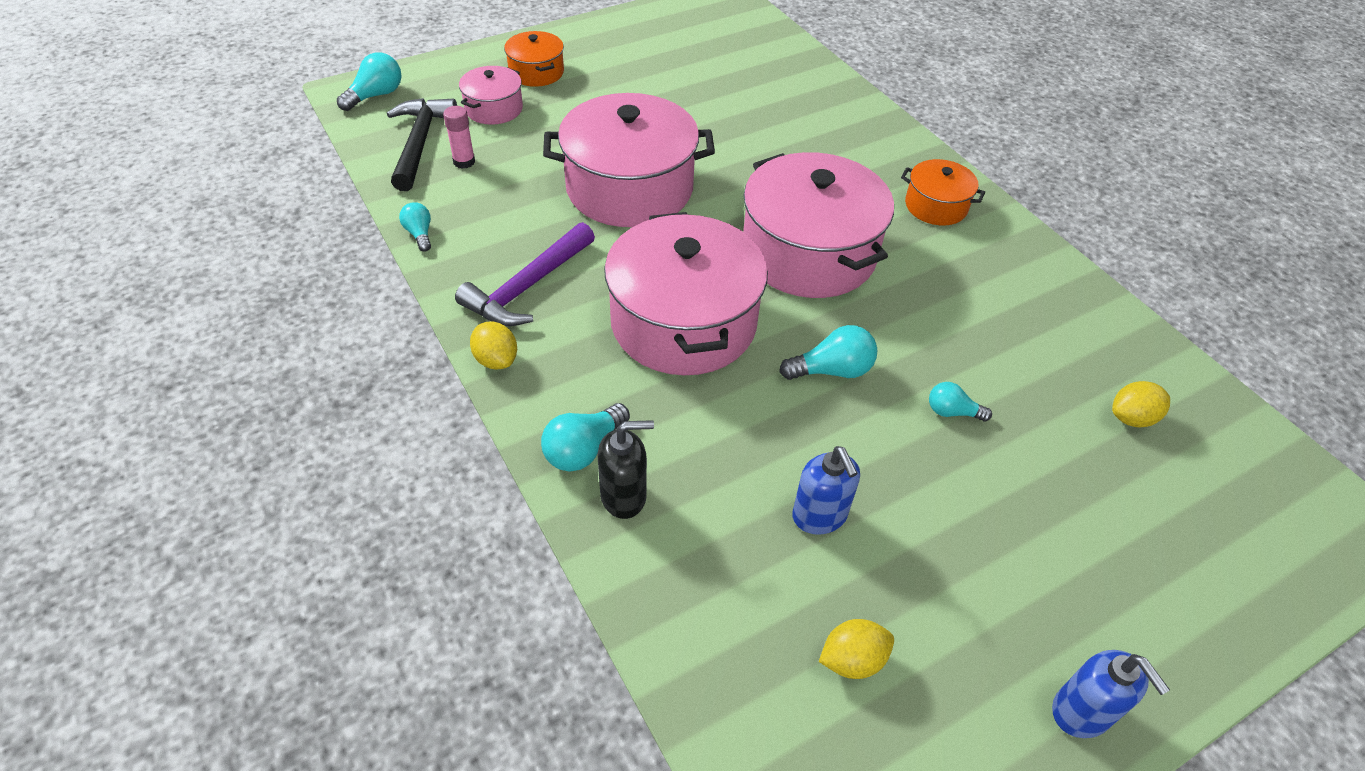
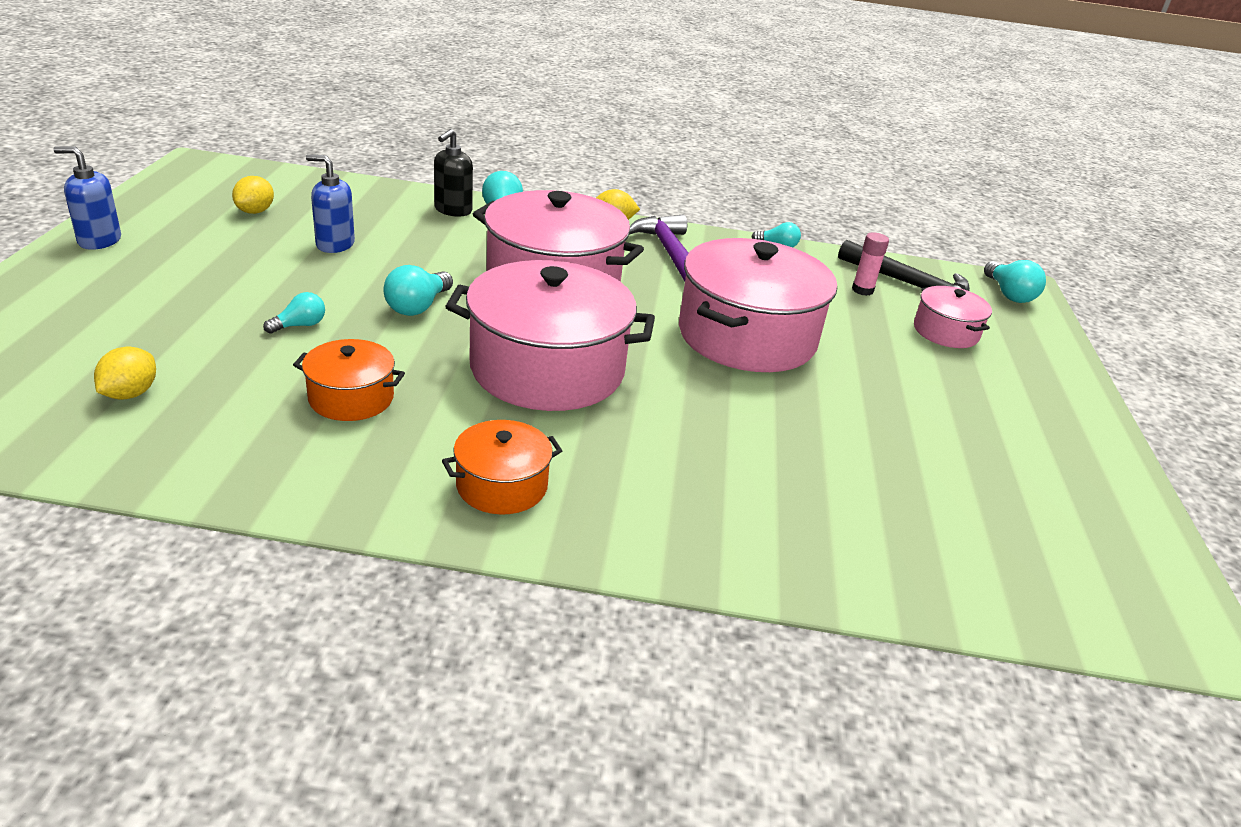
camera: 125 degrees right, 15 degrees down
orange pot [504,31,564,87] -> orange pot moved to [293,339,405,421]

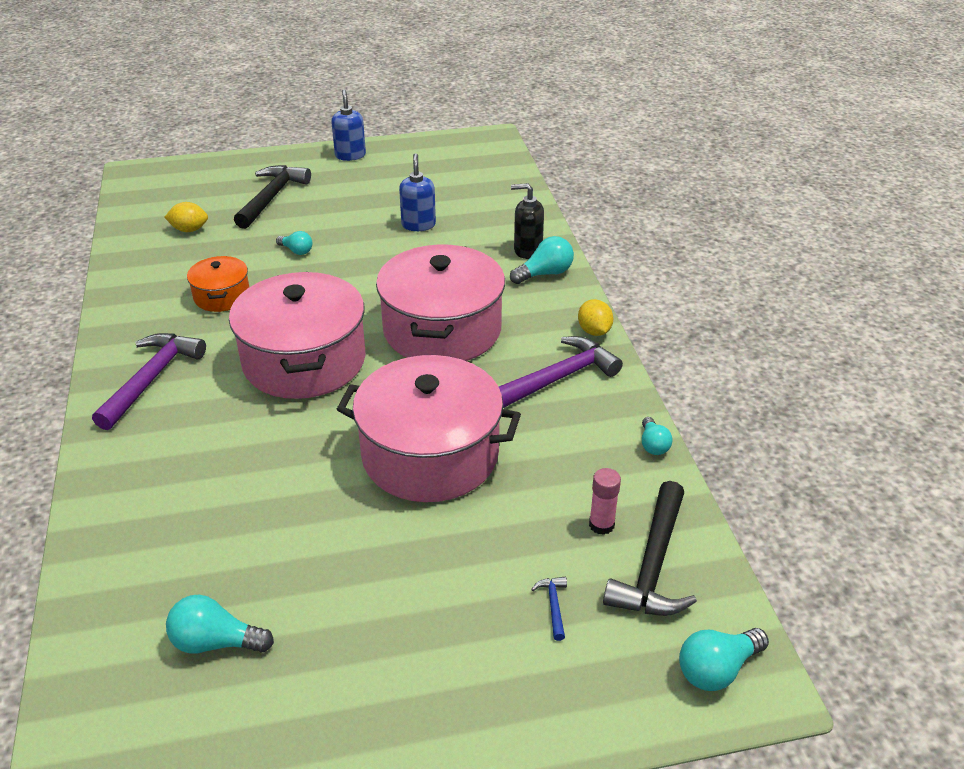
camera: 75 degrees right, 5 degrees up
yellow lemon [232,176,274,214] -> none
turquoise light bulb [384,265,453,316] -> turquoise light bulb moved to [166,595,274,653]
orange pot [442,420,562,515] -> purple hammer [92,333,206,430]
pink pot [914,286,992,348] -> blue hammer [531,577,567,641]
none -> black hammer [234,165,311,229]

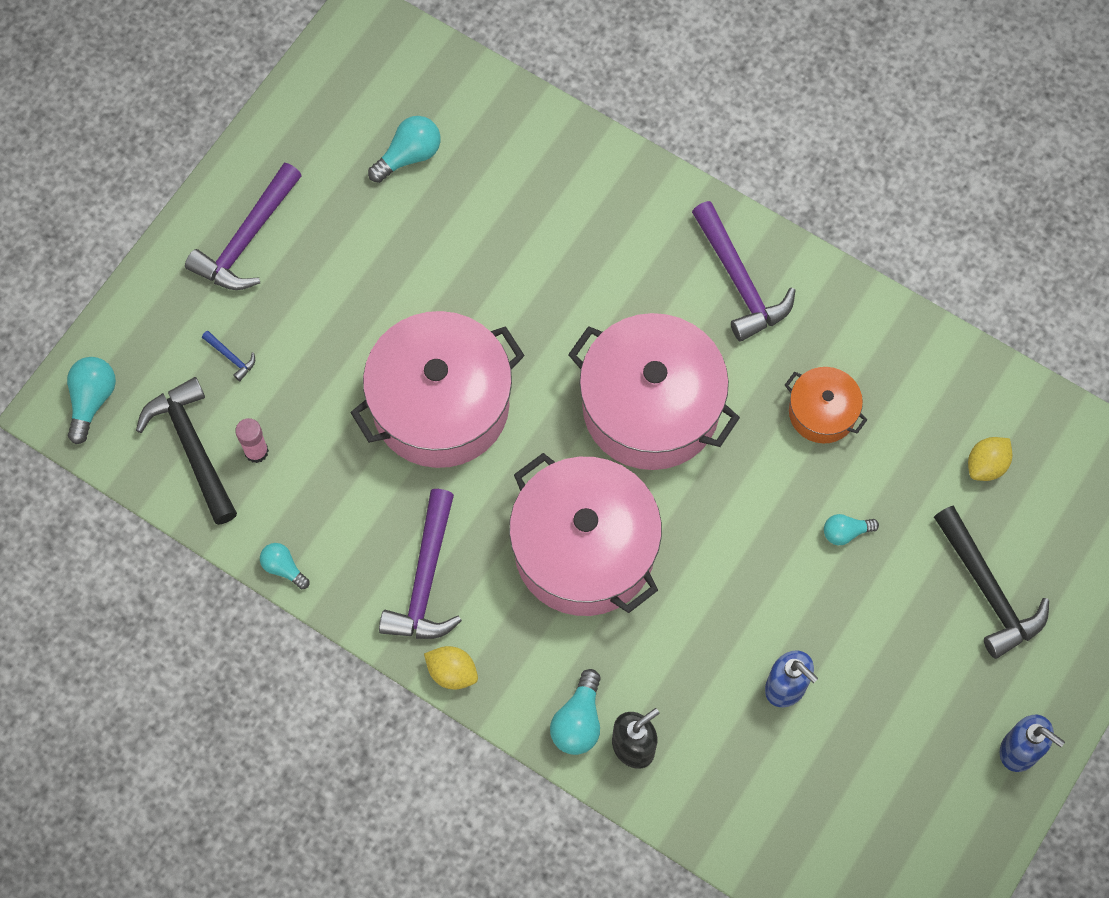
camera: 135 degrees right, 30 degrees up
none -> purple hammer [185,163,302,290]

